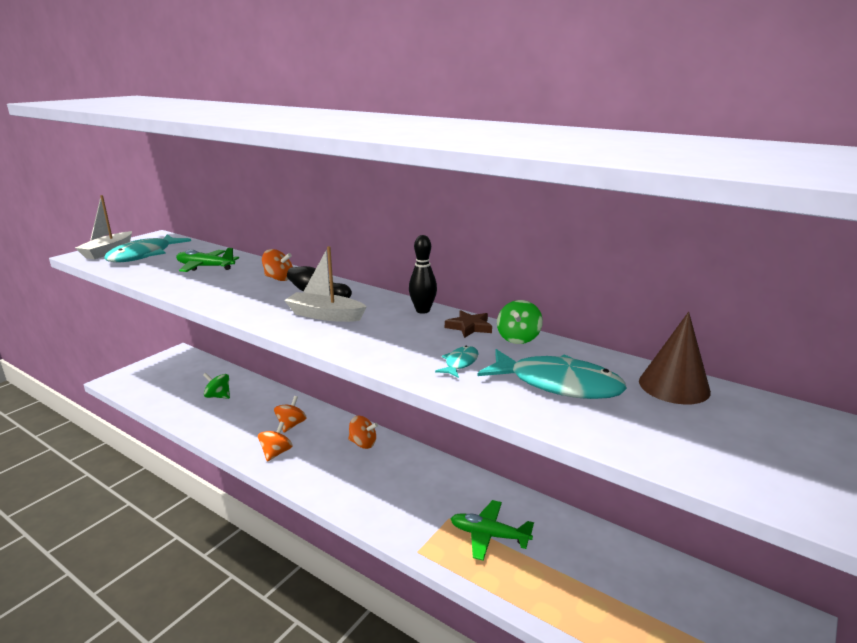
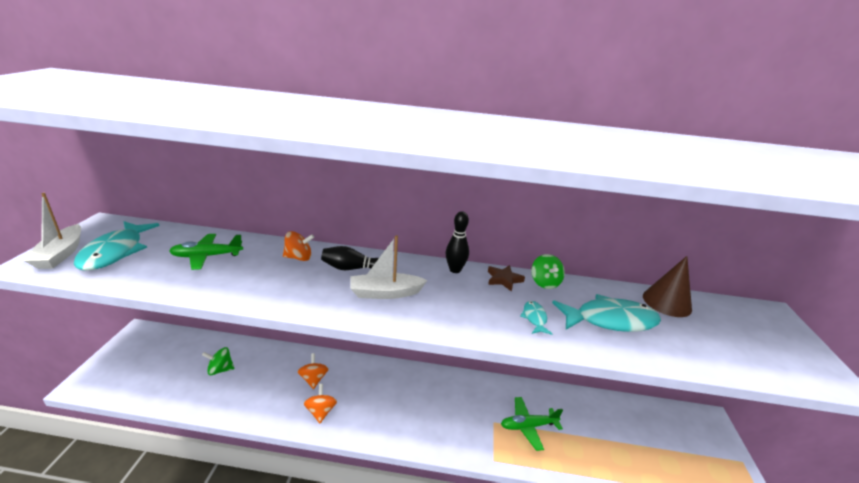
camera: 30 degrees left, 5 degrees up
orange spinning top [348,416,378,449] -> none

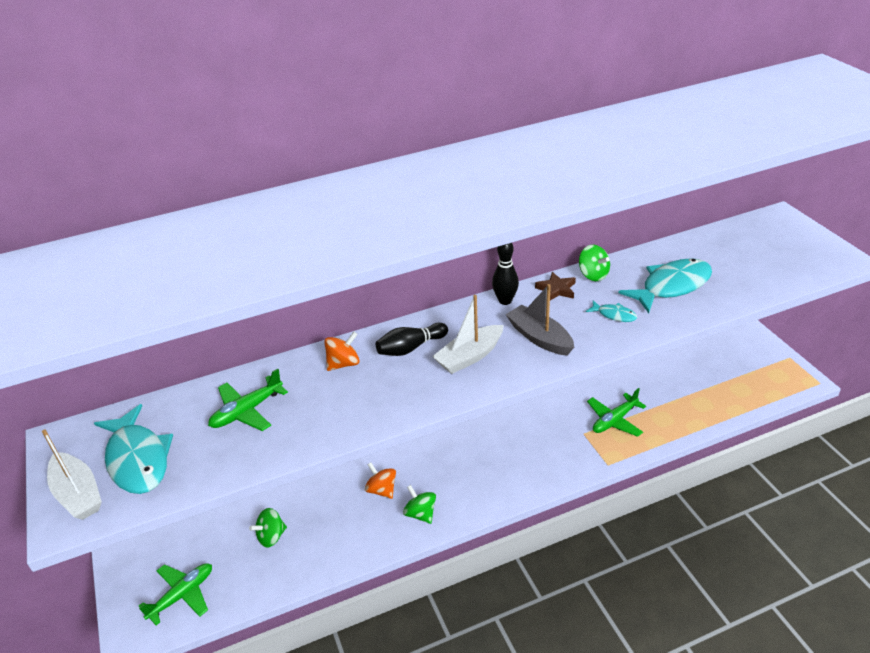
camera: 25 degrees left, 10 degrees up
orange spinning top [304,384,337,423] -> green spinning top [403,485,436,524]
turquoise fish [520,301,552,335] -> turquoise fish turned 150 degrees clockwise [586,300,637,322]
brown cone [643,256,692,317] -> none
none -> green plane [139,563,212,625]
none -> grey boat [506,284,574,356]

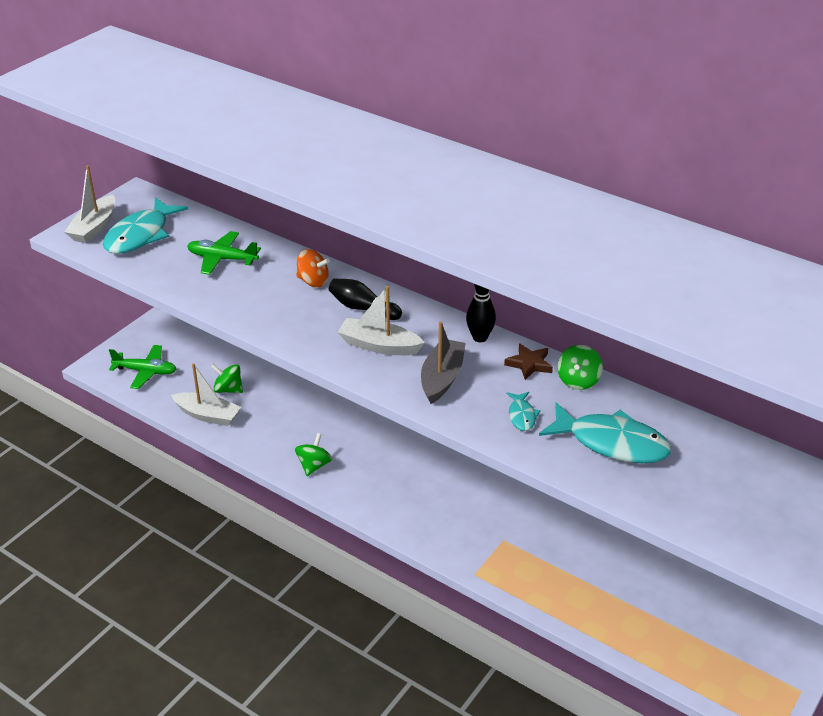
camera: 55 degrees right, 0 degrees up
orange spinning top [365,463,396,499] -> none
green plane [587,388,646,437] -> none
none -> white boat [171,363,241,426]

